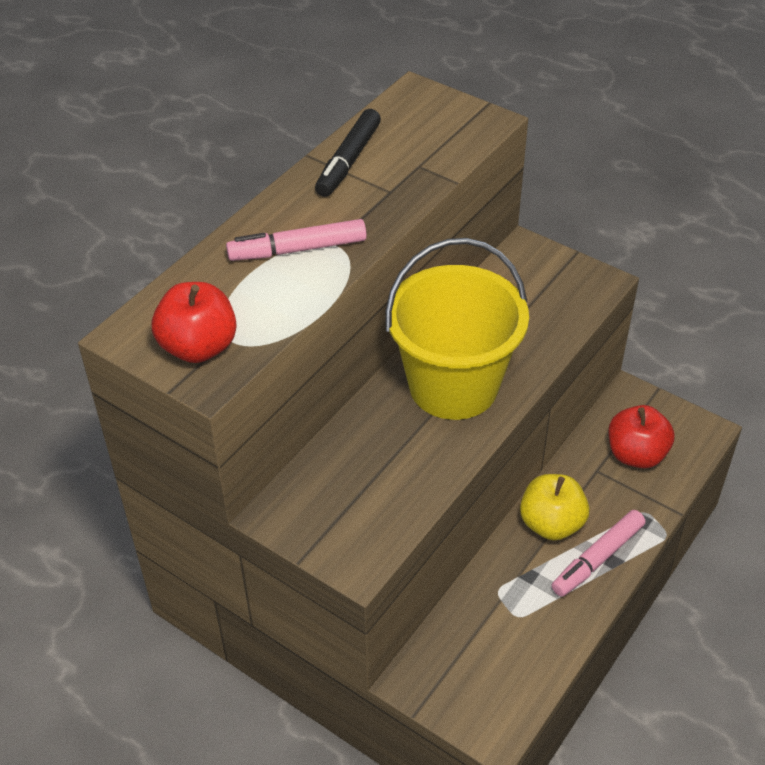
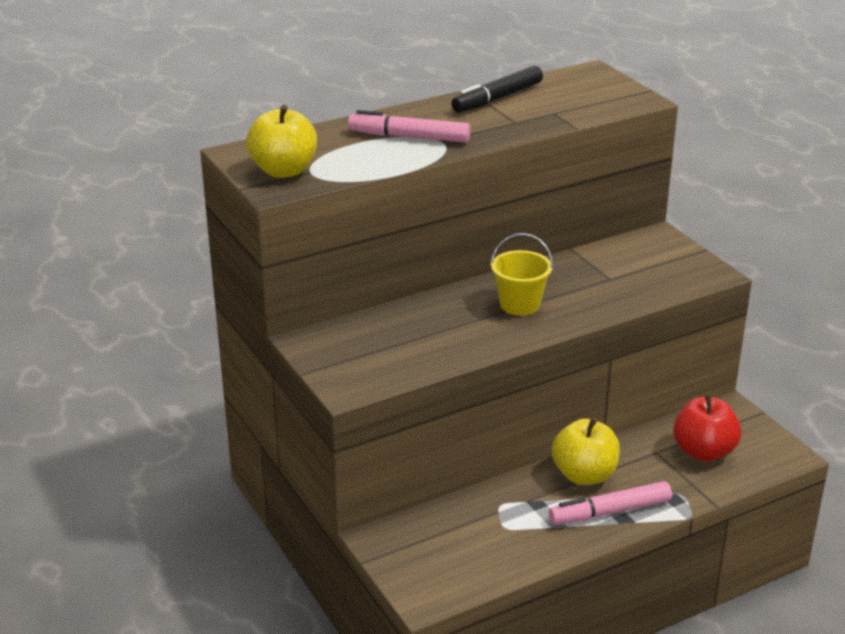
camera: 25 degrees right, 15 degrees down
red apple [152,282,237,363] -> yellow apple [246,105,317,178]
yellow bucket [385,238,529,420] -> yellow bucket [490,233,553,316], size x0.47

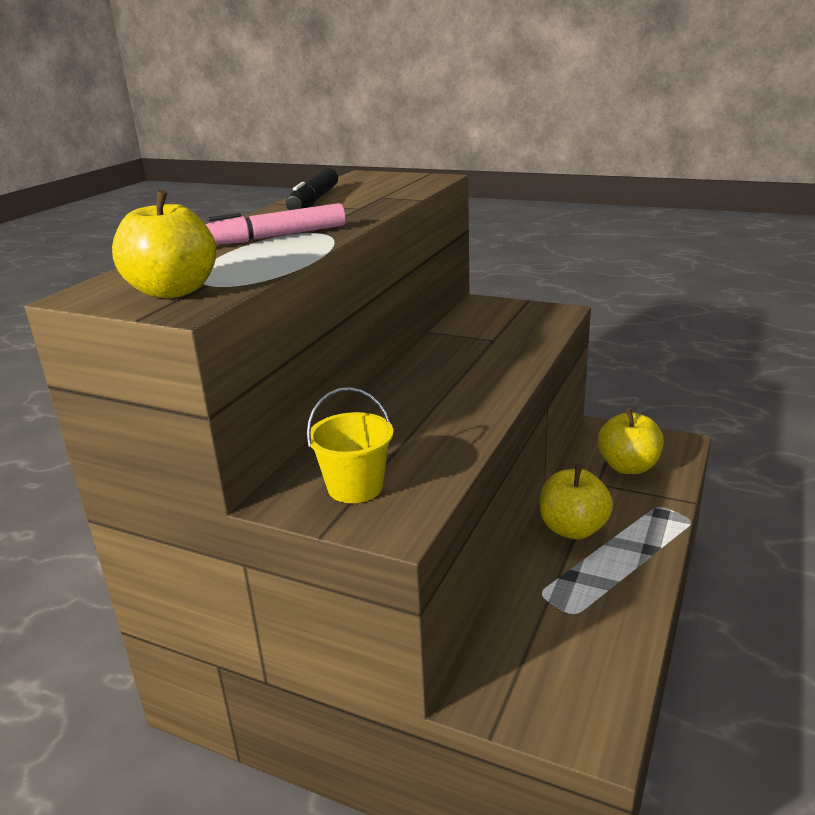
camera: 35 degrees left, 5 degrees down
yellow bucket [490,233,553,316] -> yellow bucket moved to [307,387,393,503]
pink marker [549,481,672,525] -> none
red apple [673,394,742,462] -> yellow apple [597,408,664,474]

